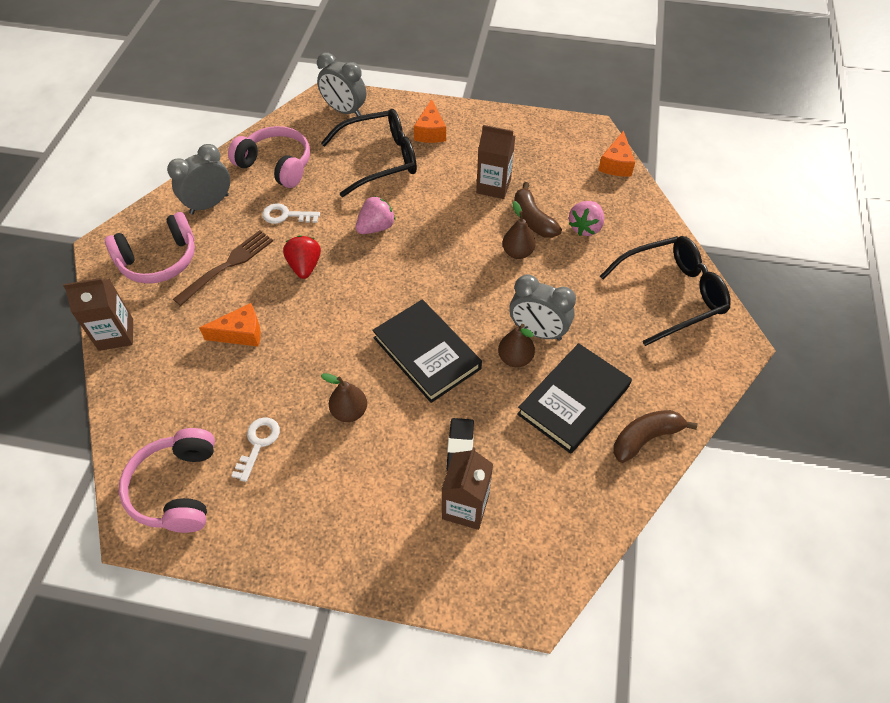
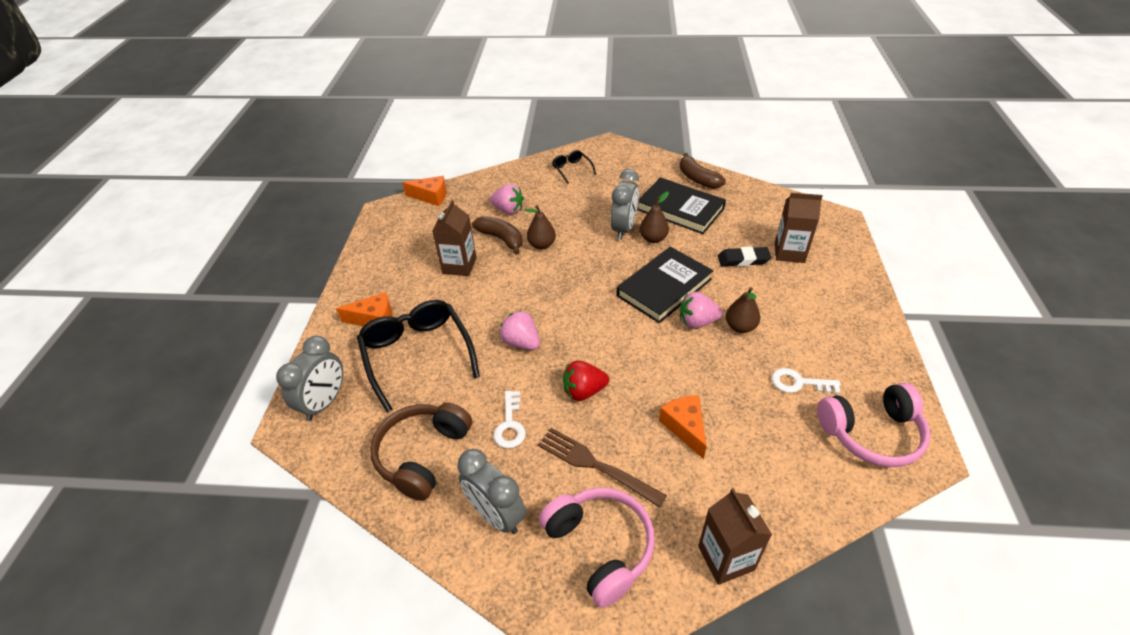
camera: 95 degrees left, 10 degrees down
pink headphones [228,126,310,188] -> brown headphones [370,402,472,501]
brown banana [514,182,562,238] -> brown banana turned 105 degrees counterclockwise [472,216,522,255]
black glasses [600,236,731,346] -> black glasses [552,150,596,184], size x0.48
none -> pink strawberry [680,292,723,329]

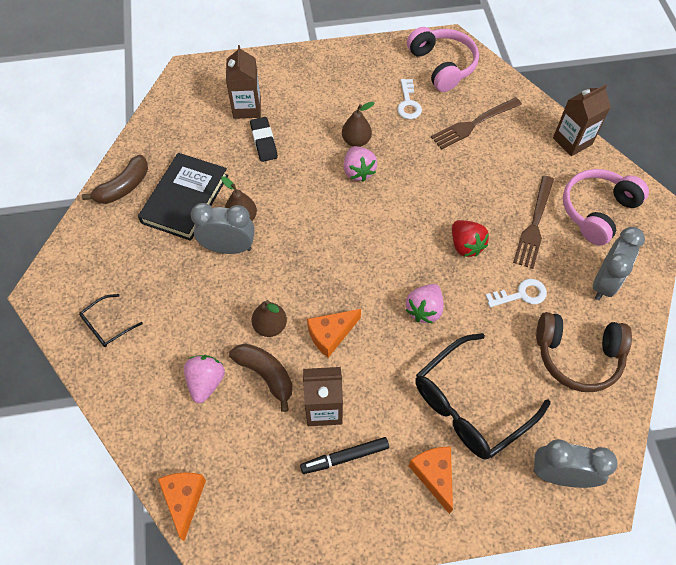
camera: 105 degrees left, 15 degrees up
brown banana [472,216,522,255] -> brown banana turned 105 degrees clockwise [229,343,293,412]
black book [616,247,713,323] -> none
orange cheese [659,395,707,459] -> orange cheese moved to [307,309,361,358]
none -> black marker [300,437,389,474]
none -> brown fork [431,97,522,150]

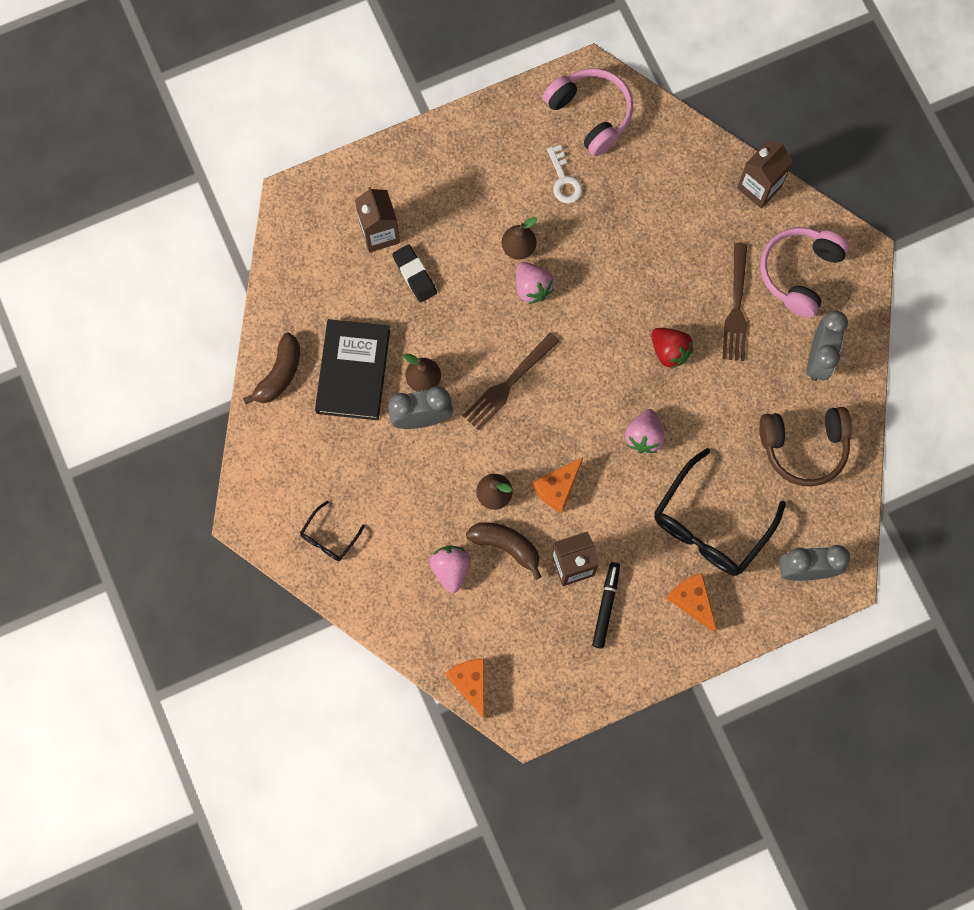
camera: 15 degrees left, 15 degrees up
black marker [300,437,389,474] -> black marker turned 135 degrees clockwise [592,562,620,649]
brown fork [431,97,522,150] -> brown fork moved to [463,332,560,431]
white key [485,279,547,307] -> none

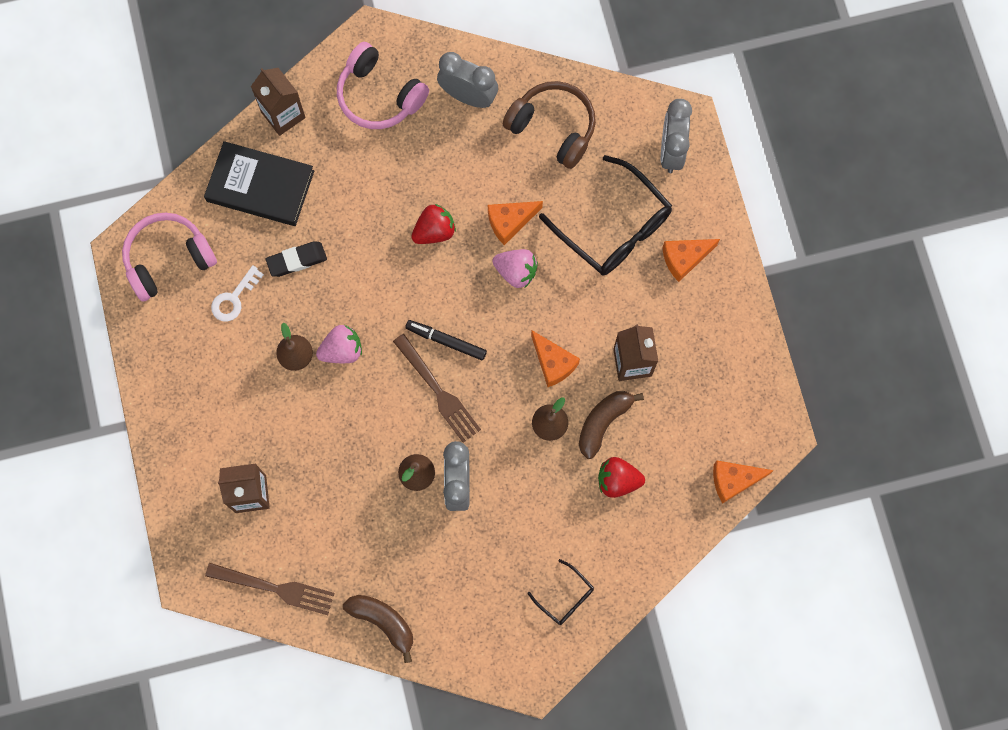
camera: 80 degrees left, 0 degrees up
black book [315,319,390,420] -> black book moved to [204,141,314,226]
black eraser [392,244,437,302] -> black eraser moved to [266,242,327,277]
pink strawberry [430,545,470,593] -> red strawberry [598,457,645,498]
white key [547,145,583,203] -> white key turned 135 degrees clockwise [211,265,264,322]
black marker [592,562,620,649] -> black marker moved to [405,320,487,360]
brown fork [722,243,747,361] -> brown fork moved to [205,563,335,615]
brown headphones [759,407,852,487] -> brown headphones turned 60 degrees counterclockwise [503,81,596,169]
none -> orange cheese [488,201,543,245]

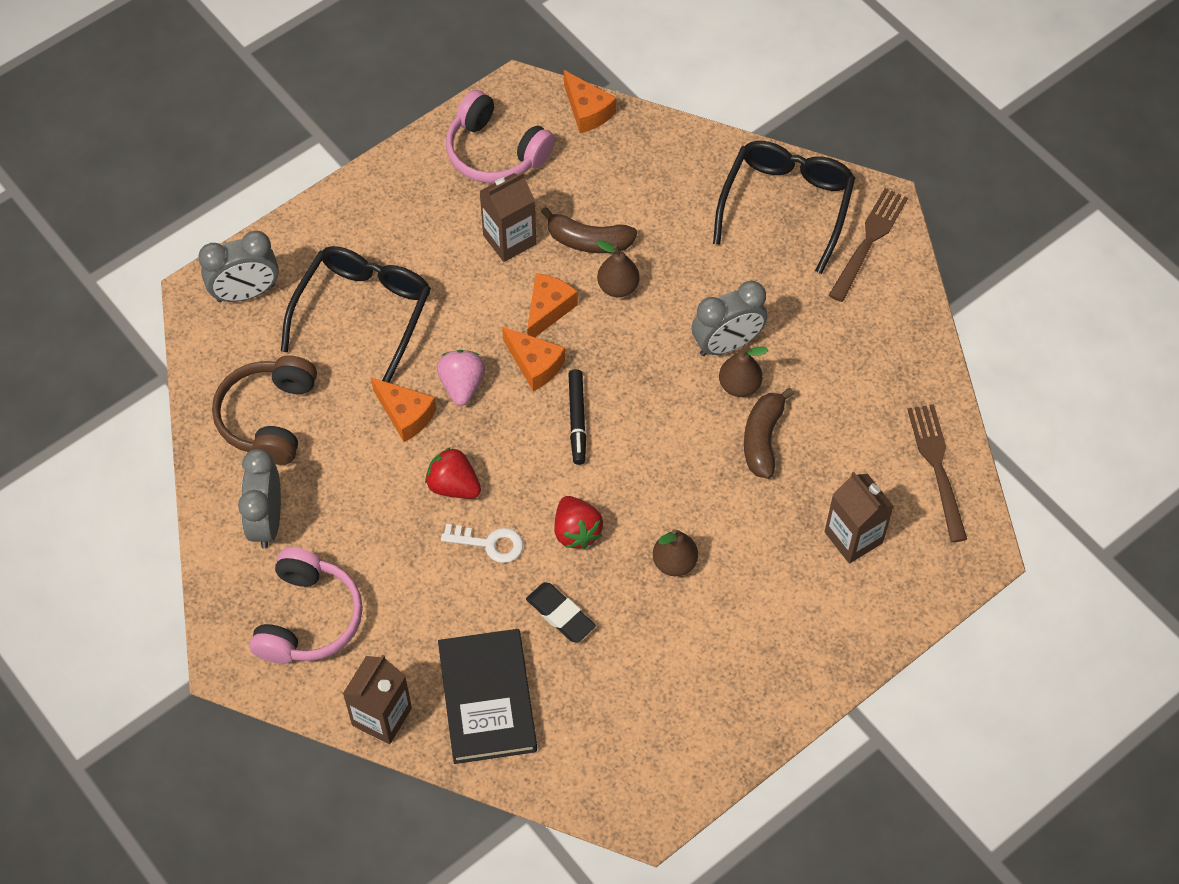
camera: 115 degrees left, 15 degrees down
pink headphones [122,212,217,302] -> pink headphones moved to [446,90,555,183]
white key [211,265,264,322] -> white key moved to [441,524,523,563]
pink strawberry [316,325,362,363] -> none
brown banana [343,595,413,663] -> brown banana moved to [744,388,794,479]
brown fork [393,334,481,443] -> brown fork moved to [829,188,908,302]
black glasses [527,559,594,625] -> black glasses [713,141,855,274], size x2.10
red strawberry [598,457,645,498] -> red strawberry moved to [554,496,603,549]
orange cheese [662,239,720,282] -> orange cheese moved to [502,327,565,391]

